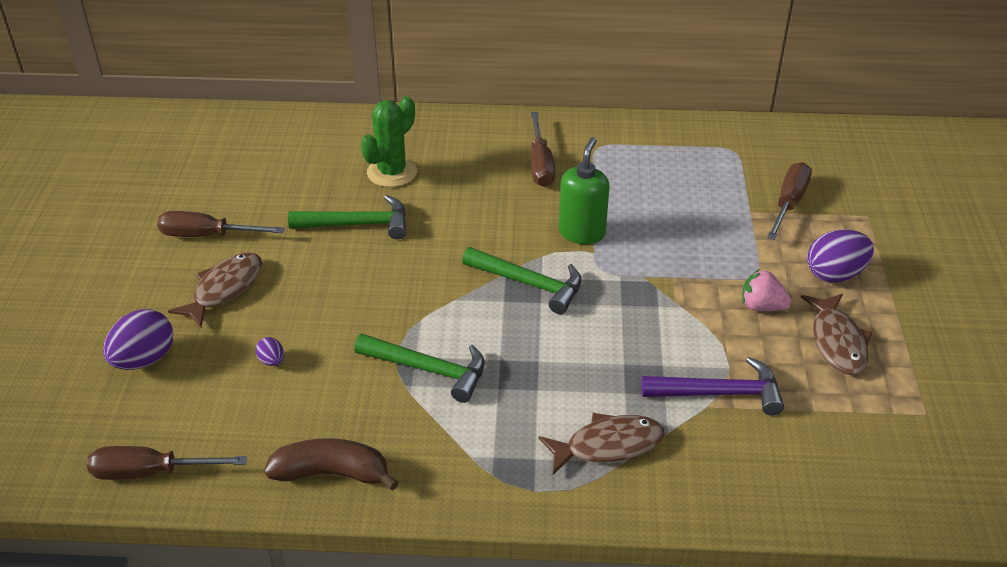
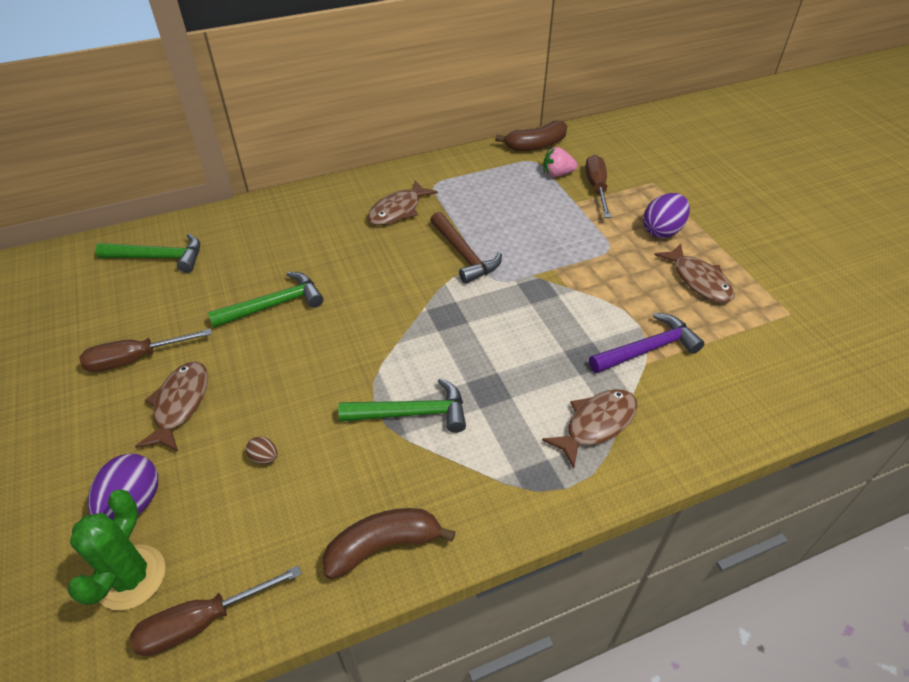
camera: 25 degrees left, 5 degrees up
purple egg [256,337,284,366] -> brown egg [246,436,278,464]
green cactus [361,96,417,187] -> green cactus moved to [67,490,165,610]
green hammer [462,247,582,314] -> green hammer moved to [95,234,200,273]
brown screwdriver [531,112,555,187] -> brown fish [367,180,438,225]
green soap dispenser [559,137,610,244] -> brown hammer [430,212,502,284]
pink strawberry [742,269,792,311] -> pink strawberry moved to [544,147,578,177]
none -> brown banana [495,121,567,151]

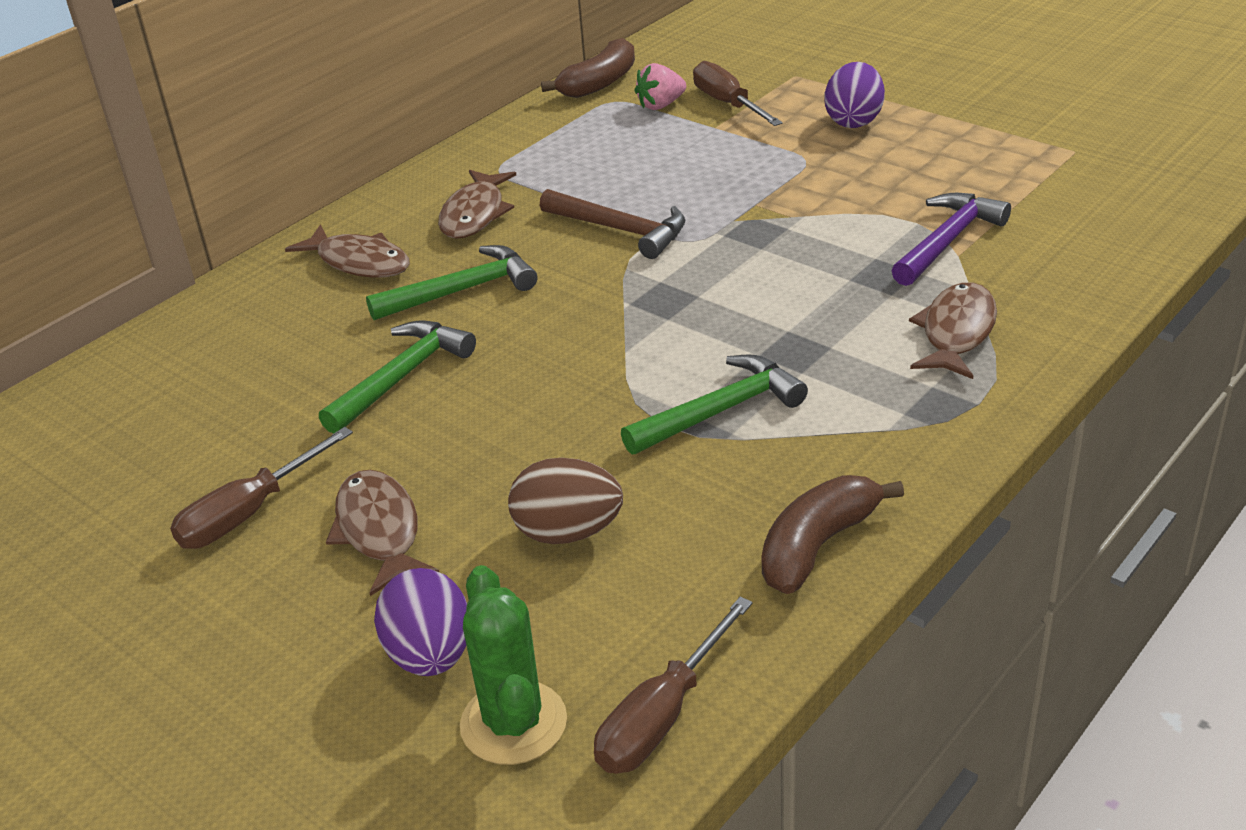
camera: 25 degrees left, 10 degrees down
green hammer [95,234,200,273] -> green hammer moved to [366,245,537,320]
brown egg [246,436,278,464] -> brown egg [508,458,623,544], size x2.09
brown fish [654,243,734,303] -> brown fish moved to [285,225,410,278]

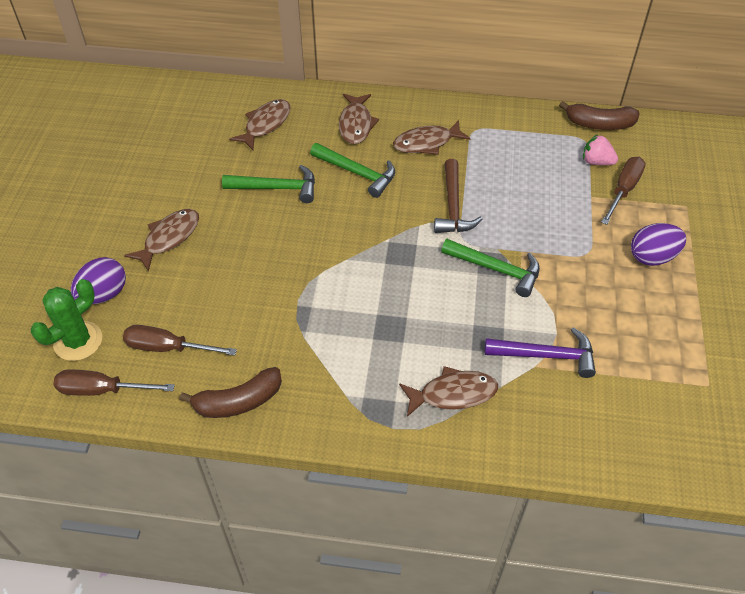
camera: 55 degrees right, 15 degrees up
brown screwdriver [170,427,353,549] -> brown screwdriver moved to [123,325,237,356]
brown egg [508,458,623,544] -> none
green hammer [621,354,808,454] -> green hammer moved to [441,239,540,297]
brown banana [762,475,904,594] -> brown banana turned 150 degrees clockwise [179,367,282,418]
none -> brown fish [229,99,291,150]

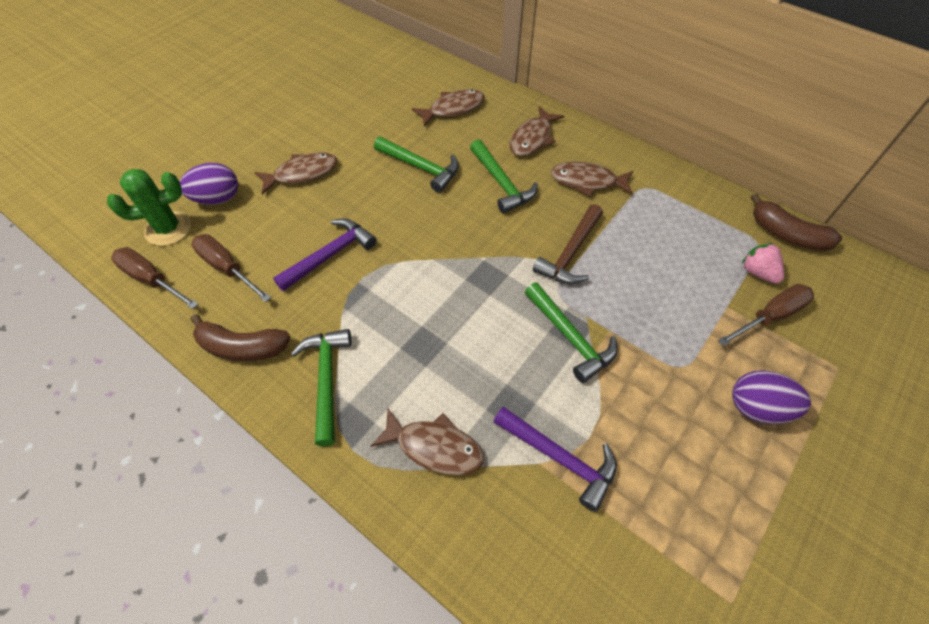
camera: 30 degrees right, 5 degrees up
none -> purple hammer [273,218,377,291]
none -> green hammer [291,329,351,446]

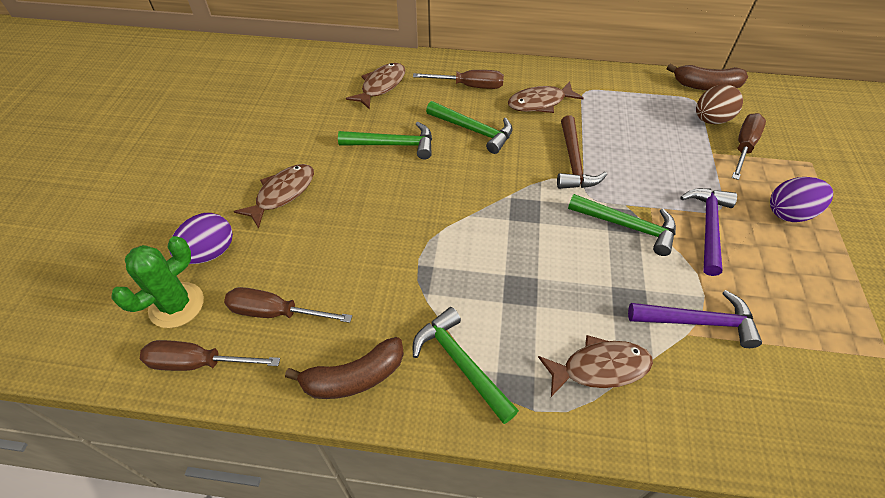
camera: 30 degrees left, 5 degrees down
purple hammer [273,218,377,291] -> purple hammer moved to [680,188,737,276]
brown fish [510,106,564,156] -> brown screwdriver [413,70,504,89]
pink strawberry [742,243,784,284] -> brown egg [696,84,743,124]

